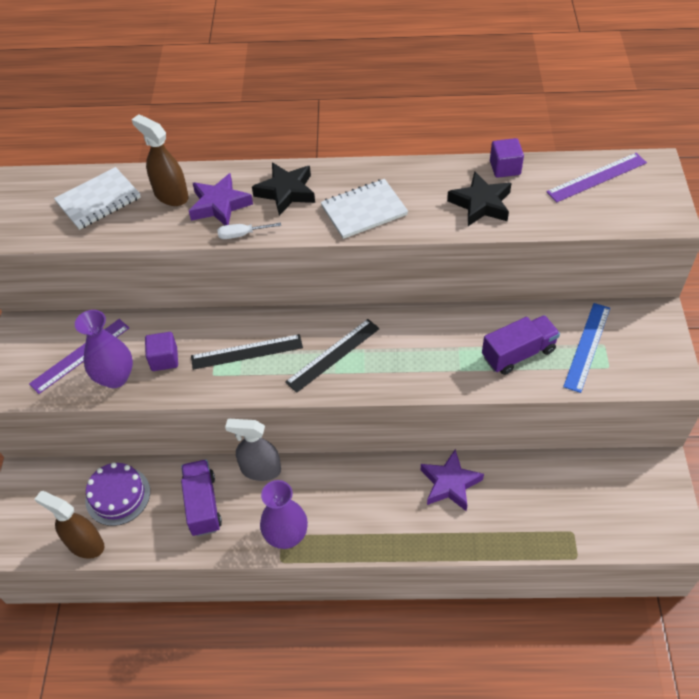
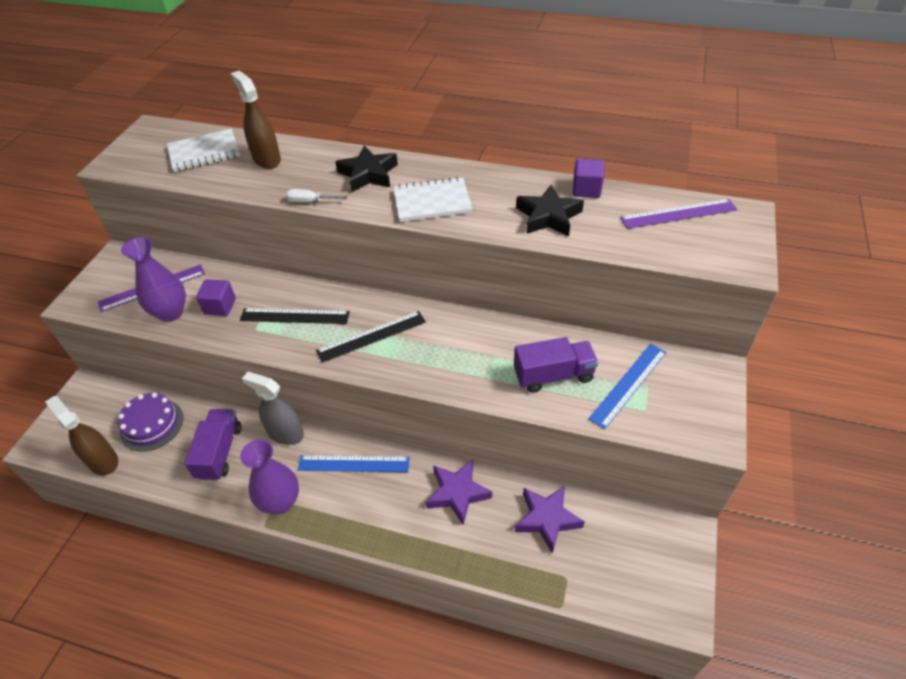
camera: 15 degrees right, 5 degrees down
purple star [189,173,253,225] -> purple star moved to [515,486,585,554]
none -> blue ruler [298,455,410,472]

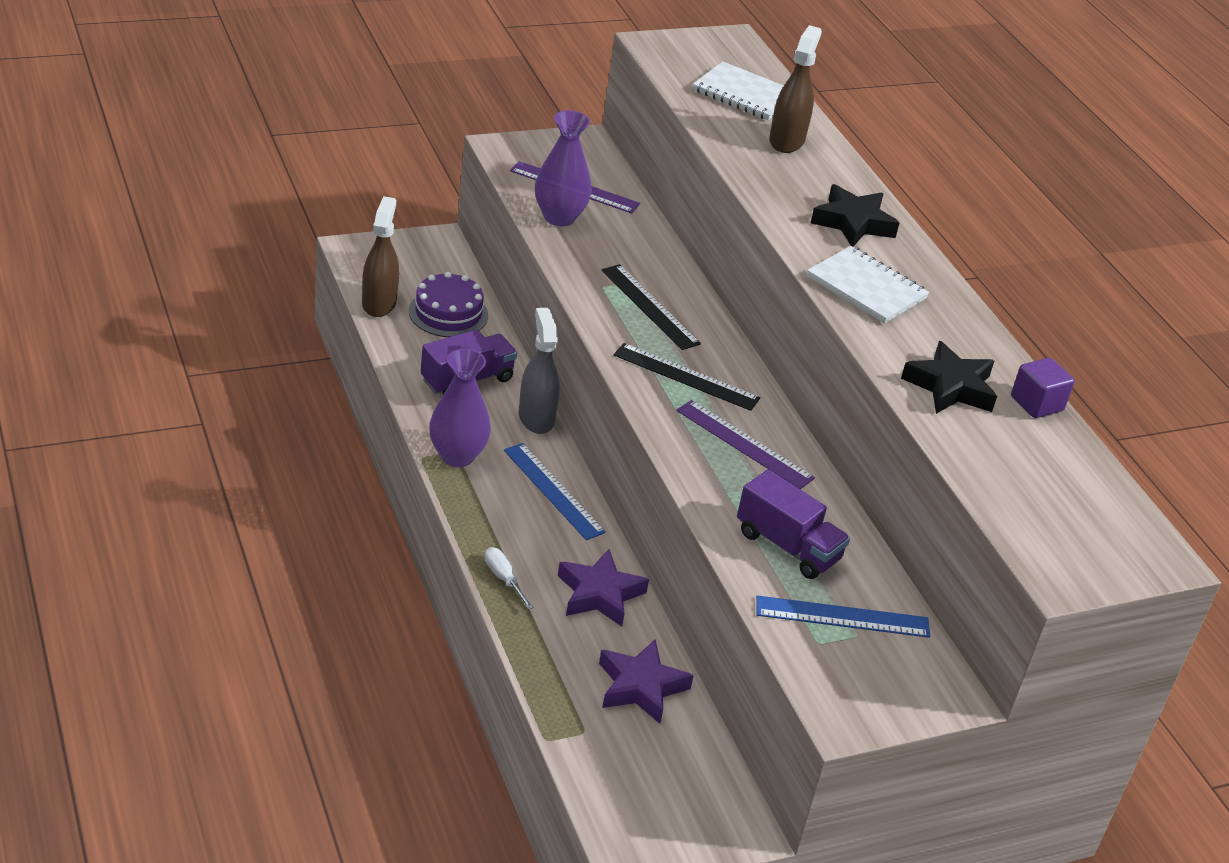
camera: 45 degrees right, 10 degrees down
purple cube [196,279,236,316] -> none
white screwdriver [286,189,348,202] -> white screwdriver moved to [485,547,534,609]
purple ruler [620,199,738,229] -> purple ruler moved to [676,400,815,489]

